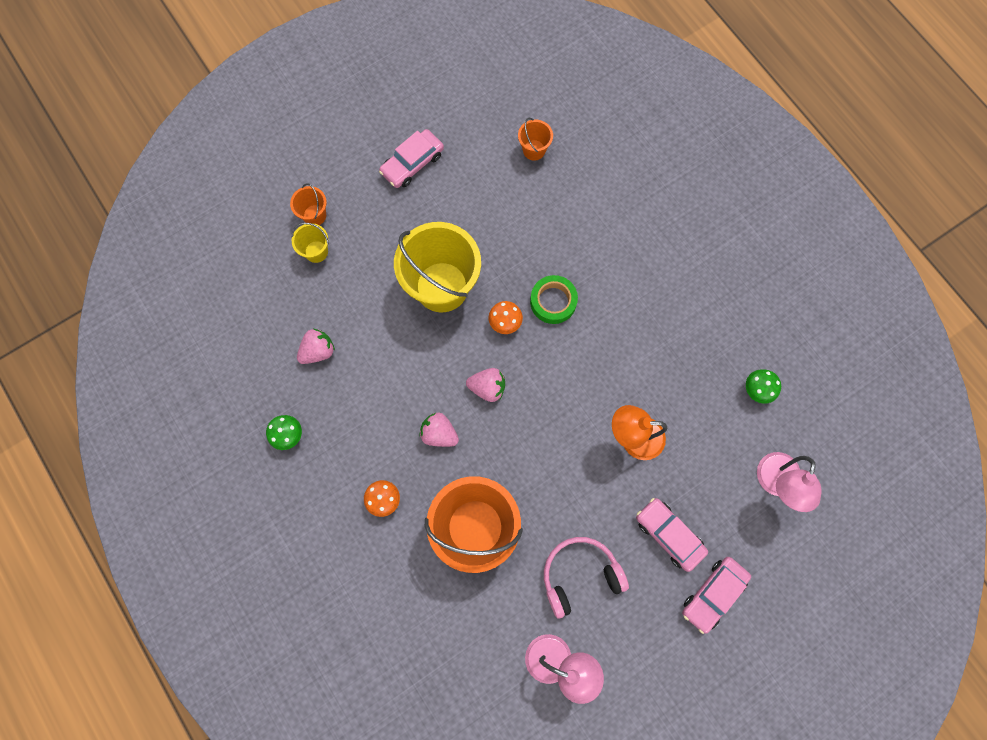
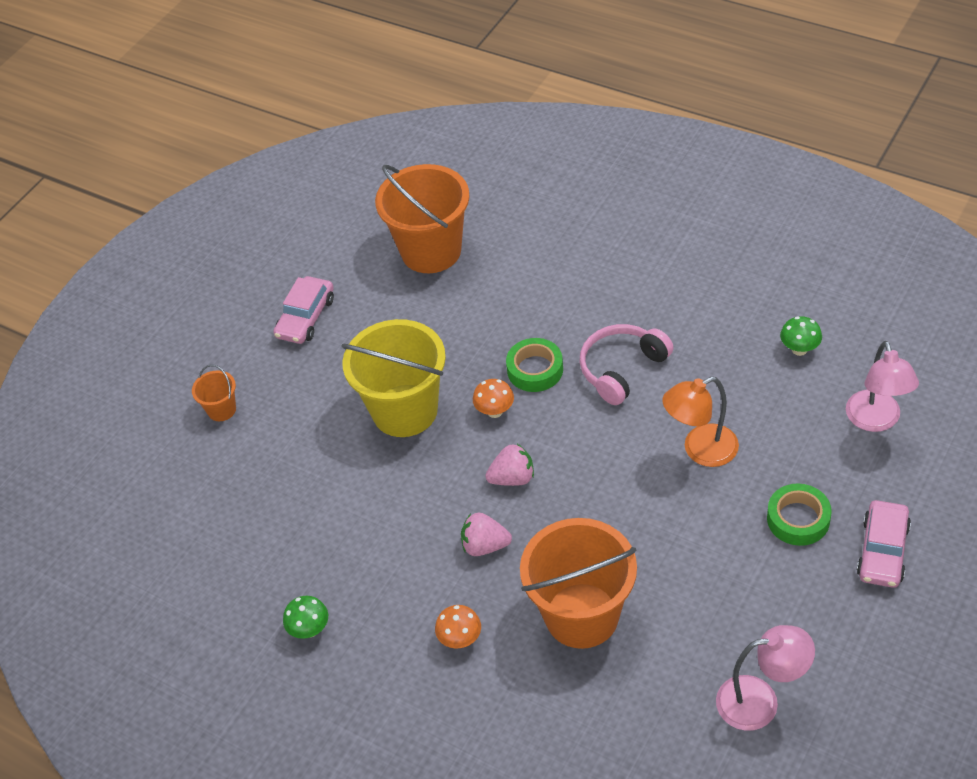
camera: 20 degrees left, 25 degrees down
yellow bucket [292,223,329,263] -> none
pink strawberry [297,329,335,364] -> none
orange bucket [518,118,553,160] -> orange bucket [375,164,469,273], size x2.25
pink headphones [544,537,629,619] -> pink headphones moved to [579,324,674,405]
pink car [636,498,708,572] -> green tape [767,483,832,546]

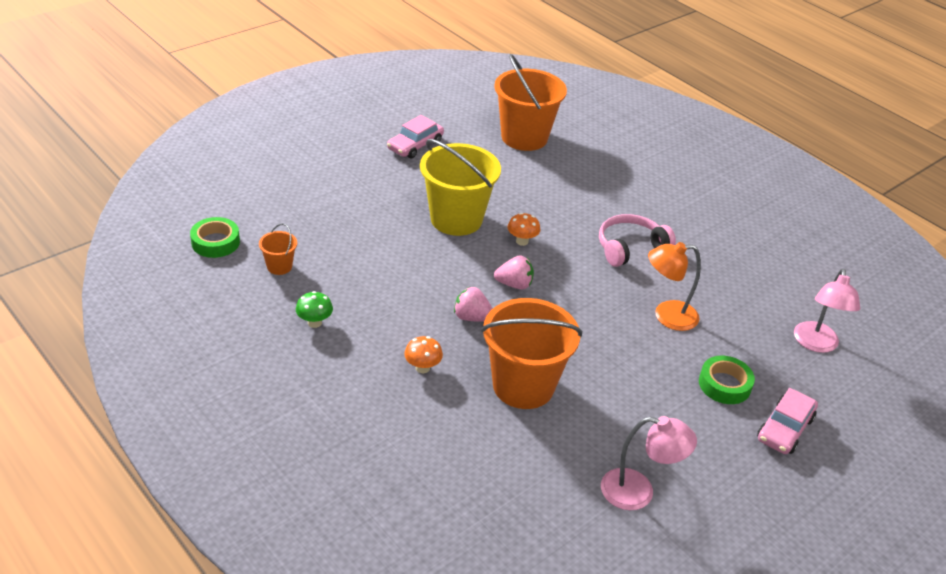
camera: 10 degrees right, 10 degrees down
orange bucket [192,364,236,421] -> orange bucket moved to [259,223,297,275]
green tape [506,338,563,392] -> green tape moved to [190,217,240,258]
green mushroom [780,316,822,356] -> none

